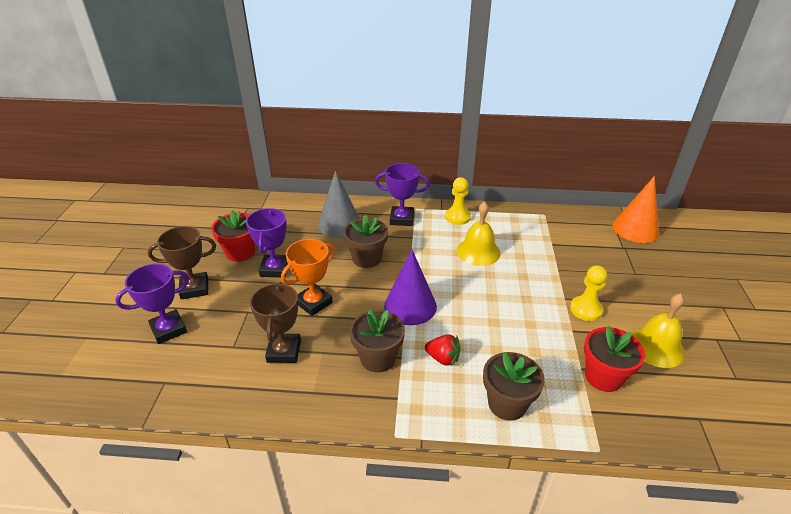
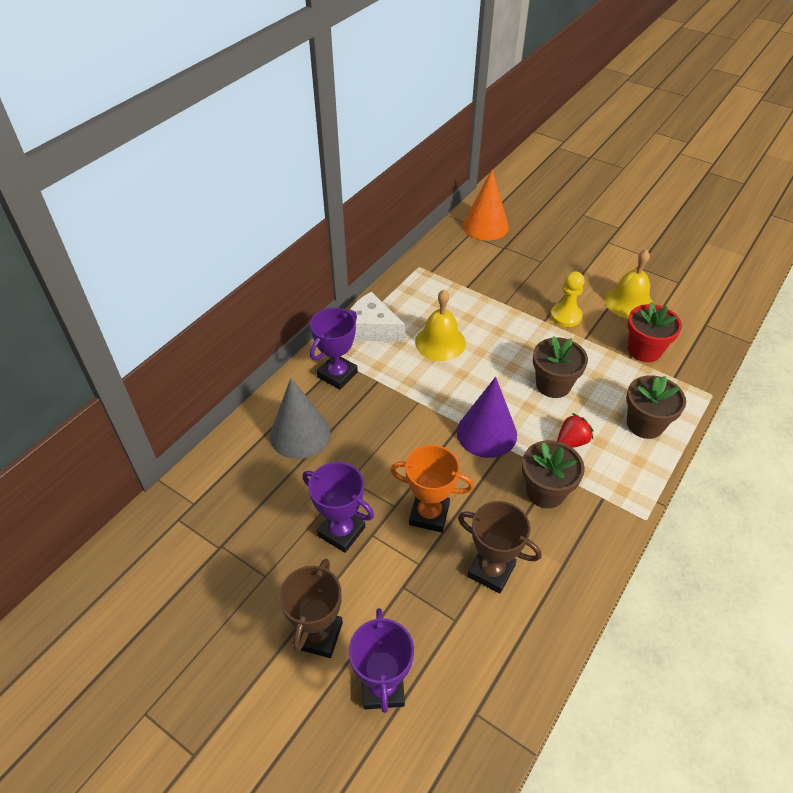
camera: 60 degrees left, 10 degrees up
red flower pot [211,210,255,262] -> none
orange trophy [281,239,335,316] -> orange trophy turned 60 degrees counterclockwise [390,445,474,532]
brown flower pot [343,215,388,268] -> brown flower pot moved to [533,336,588,398]
yellow pawn [445,177,471,225] -> white cheese [350,292,405,342]

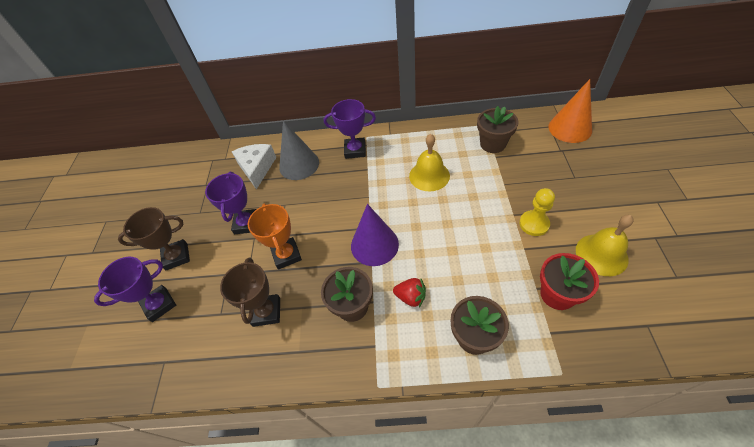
camera: 60 degrees right, 5 degrees up
white cheese [350,292,405,342] -> white cheese moved to [232,144,276,190]
brown flower pot [533,336,588,398] -> brown flower pot moved to [477,106,519,153]

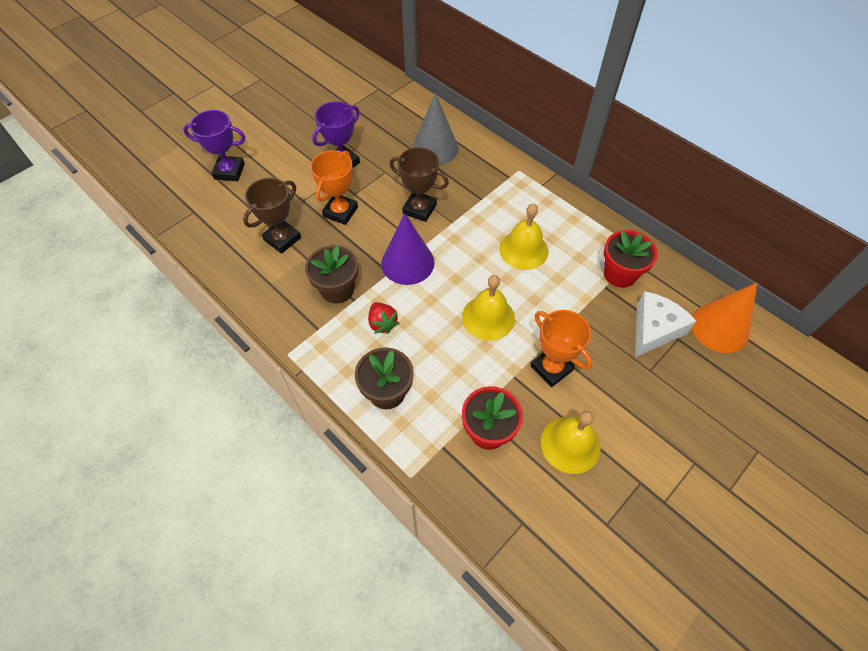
camera: 40 degrees right, 5 degrees up
brown trophy [118,207,190,270] -> brown trophy moved to [389,147,449,222]
white cheese [232,144,276,190] -> white cheese moved to [635,291,696,357]
purple trophy [324,99,376,159] -> none
brown flower pot [477,106,519,153] -> red flower pot [604,230,658,288]
yellow pawn [519,188,555,236] -> orange trophy [530,310,592,387]
none -> yellow bell [462,275,515,341]

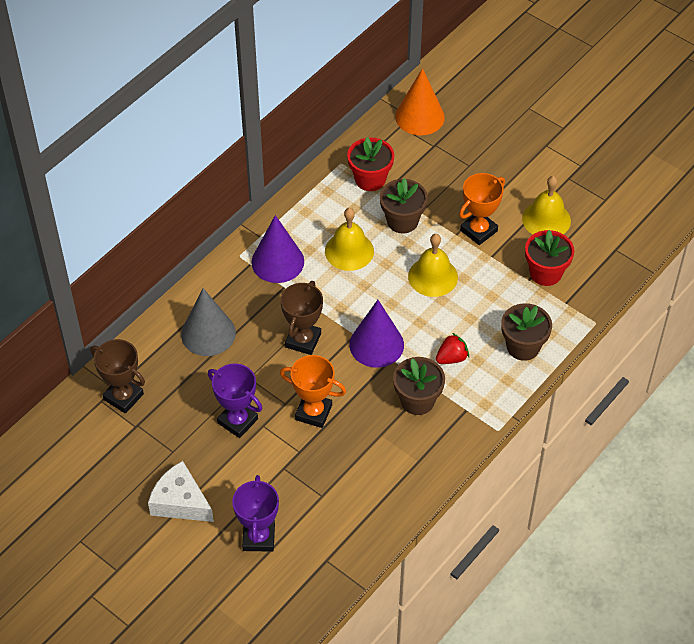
camera: 95 degrees left, 5 degrees down
brown trophy [243,178,301,254] -> brown trophy moved to [90,339,145,414]
white cheese [635,291,696,357] -> white cheese moved to [148,461,214,522]
none -> purple cone [251,215,304,283]
none -> brown flower pot [380,178,428,233]

